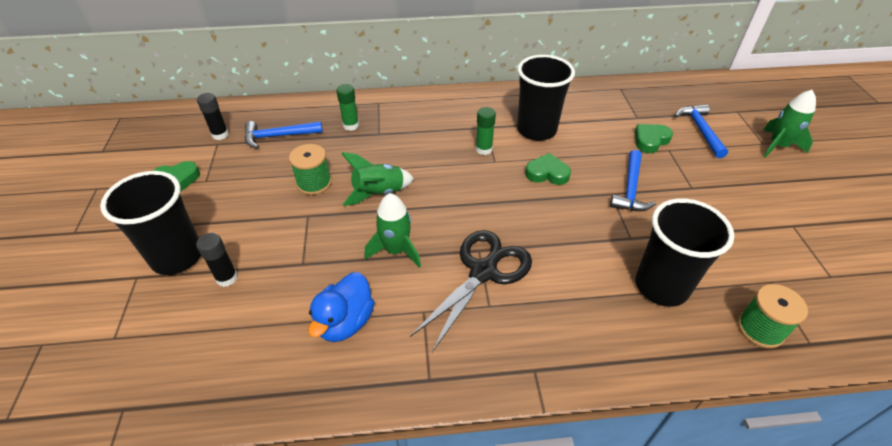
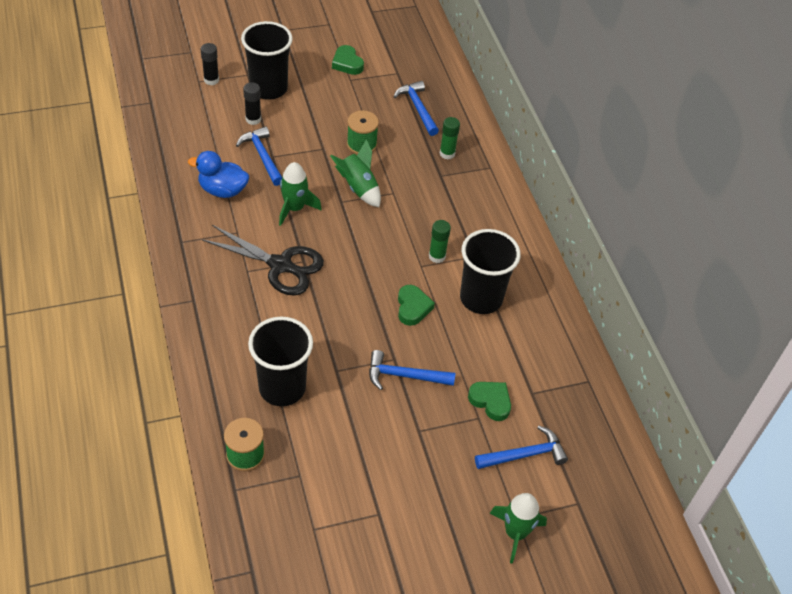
camera: 75 degrees right, 5 degrees up
black glue stick [197,93,229,140] -> black glue stick moved to [201,43,219,85]
none -> blue hammer [236,126,282,186]

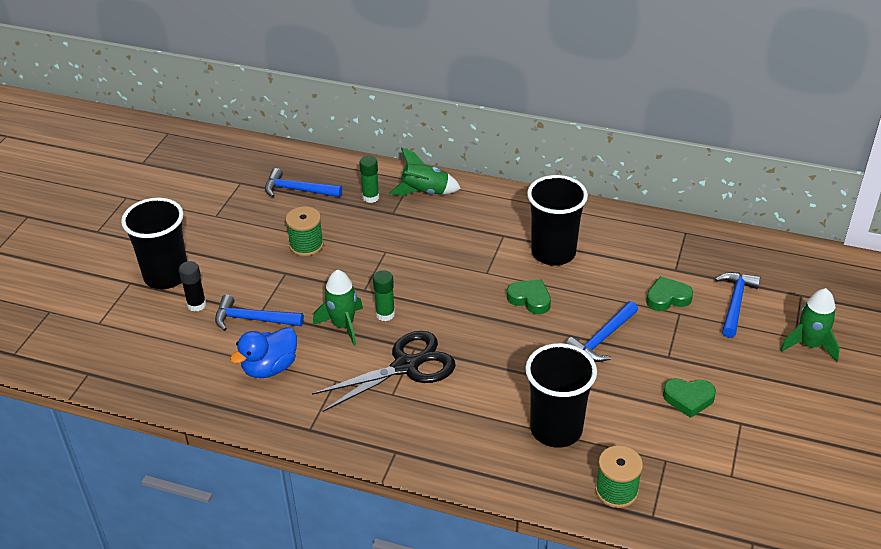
camera: 50 degrees left, 10 degrees down
black glue stick [201,43,219,85] -> none
green rocket [330,139,381,207] -> green rocket moved to [389,147,461,196]
green heart [332,45,364,75] -> green heart moved to [663,378,716,418]
green glue stick [429,220,451,263] -> green glue stick moved to [373,270,395,321]

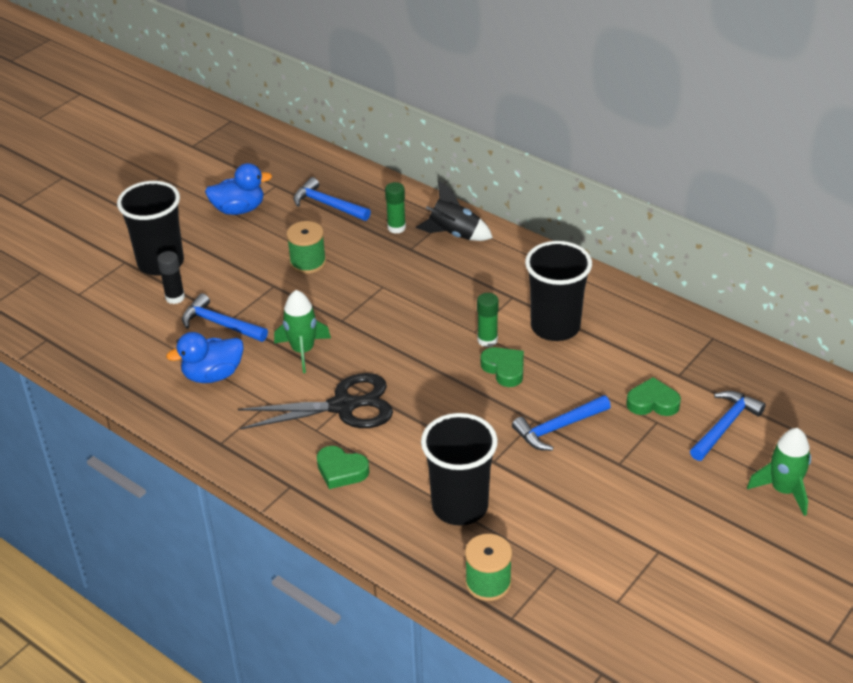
camera: 20 degrees right, 0 degrees up
green glue stick [373,270,395,321] -> green glue stick moved to [477,293,499,347]
green rocket [389,147,461,196] -> black rocket [416,181,493,241]
green heart [663,378,716,418] -> green heart moved to [317,446,369,489]
none -> blue duck [205,163,272,215]

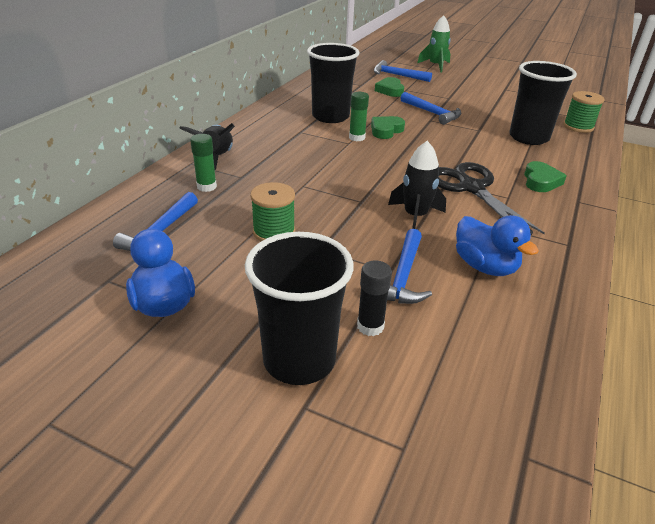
camera: 105 degrees left, 5 degrees down
green rocket [274,290,331,373] -> black rocket [388,141,446,229]

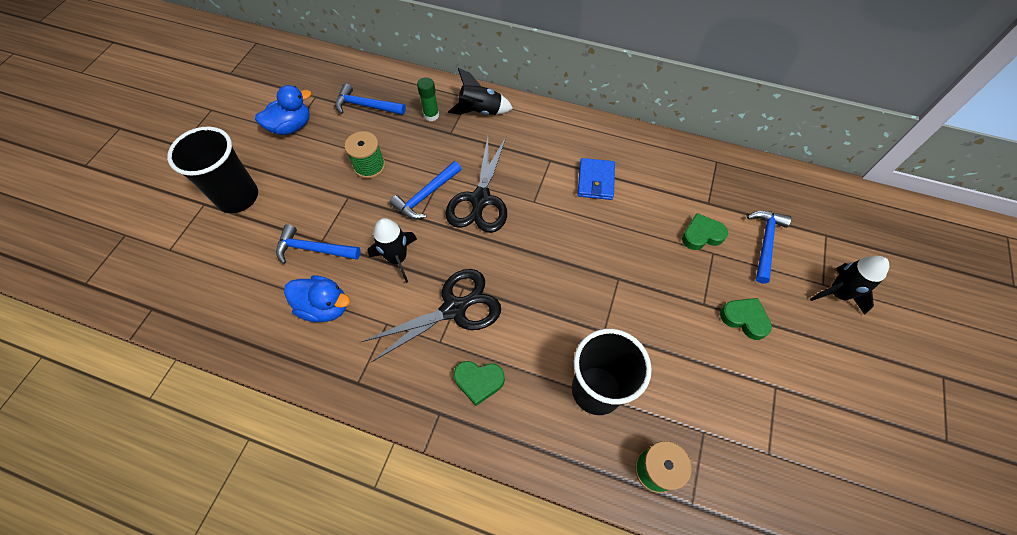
camera: 85 degrees right, 25 degrees up
black cup [307,43,359,123] -> blue wallet [578,158,615,200]
green glue stick [349,92,369,141] -> none
black glue stick [357,261,392,336] -> none
green heart [371,116,405,139] -> green heart moved to [720,298,772,340]
blue hammer [400,92,462,125] -> blue hammer moved to [389,161,461,219]
green rocket [417,15,451,73] -> black rocket [810,256,889,315]
blue duck [456,215,539,276] -> blue duck turned 120 degrees counterclockwise [284,275,350,322]
none -> black scissors [445,137,507,233]

